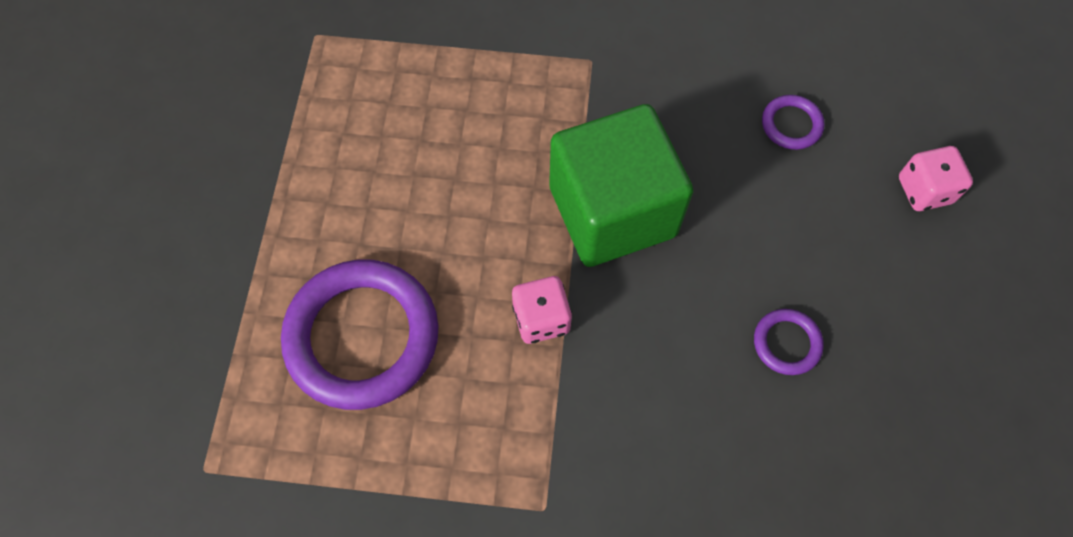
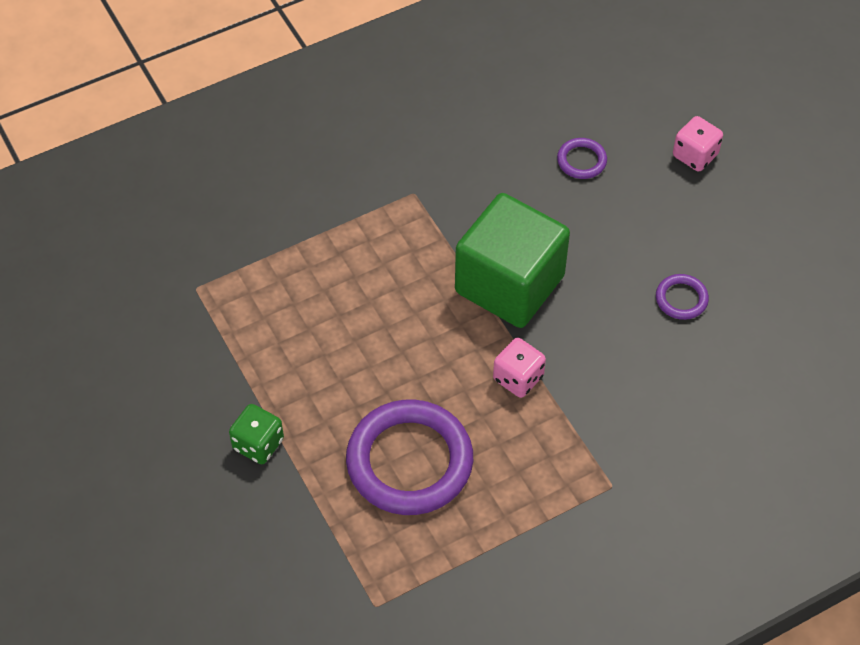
camera: 35 degrees left, 10 degrees down
none -> green dice [229,404,284,464]

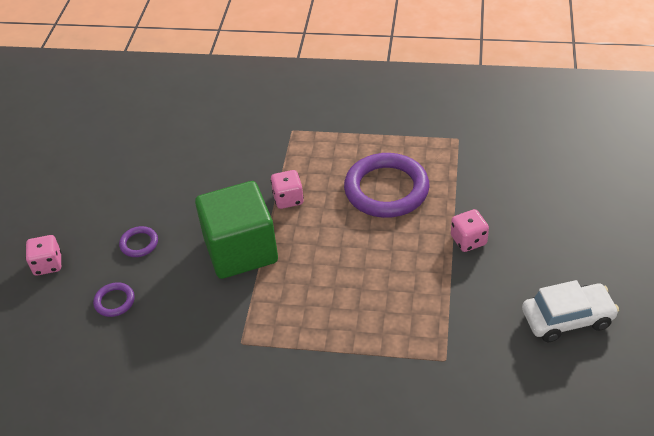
camera: 140 degrees left, 10 degrees down
green dice [229,404,284,464] -> pink dice [451,209,489,252]
purple ring [656,274,709,320] -> purple ring moved to [119,226,158,257]
none -> white car [522,280,619,342]

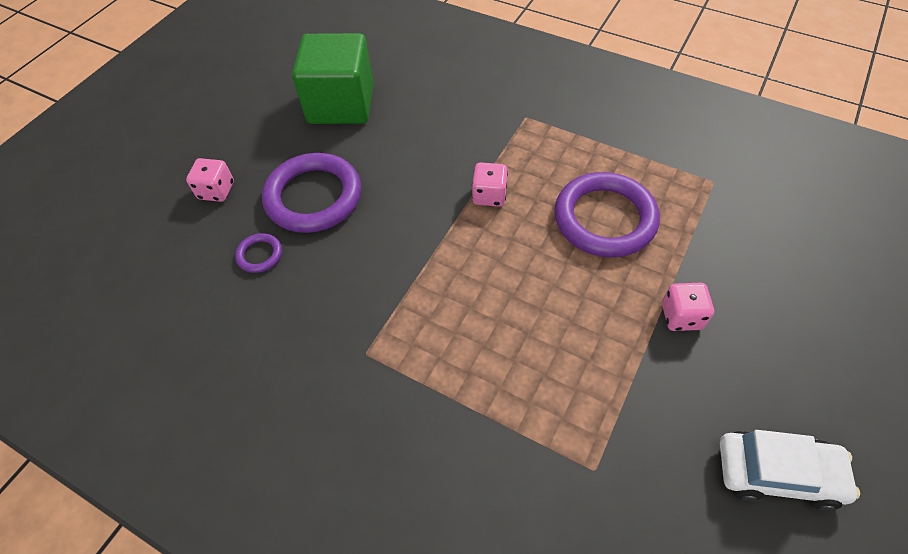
camera: 20 degrees right, 10 degrees up
purple ring [119,226,158,257] -> purple ring [262,153,361,233], size x2.26
green cube [195,181,278,279] -> green cube moved to [292,33,374,124]

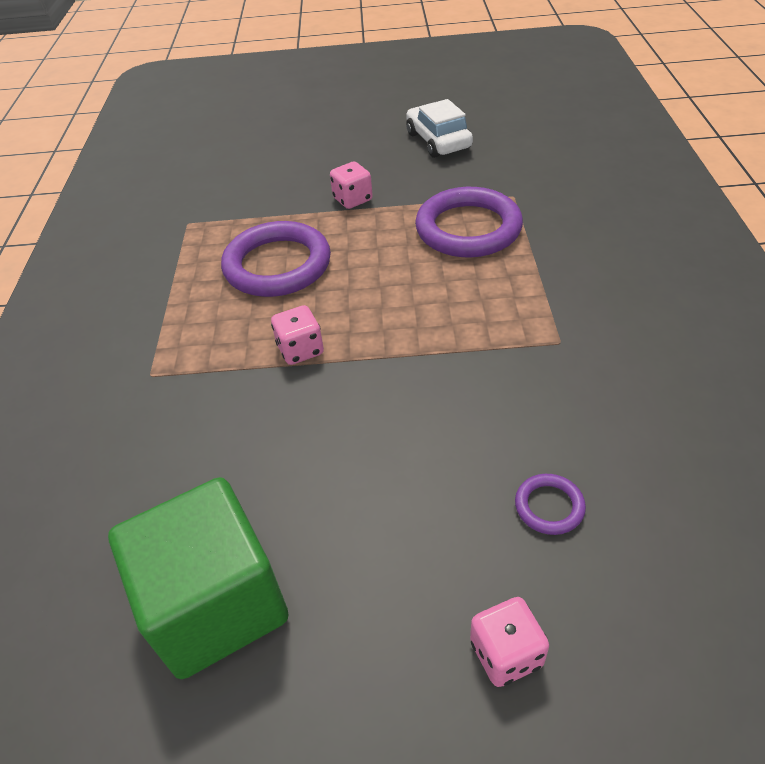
camera: 120 degrees left, 10 degrees down
purple ring [262,153,361,233] -> purple ring moved to [415,187,523,257]

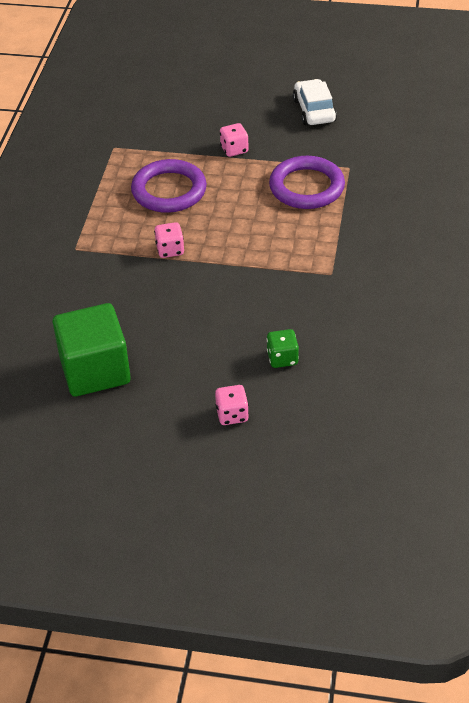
camera: 10 degrees right, 0 degrees up
purple ring [515,474,586,535] -> green dice [267,329,299,368]

